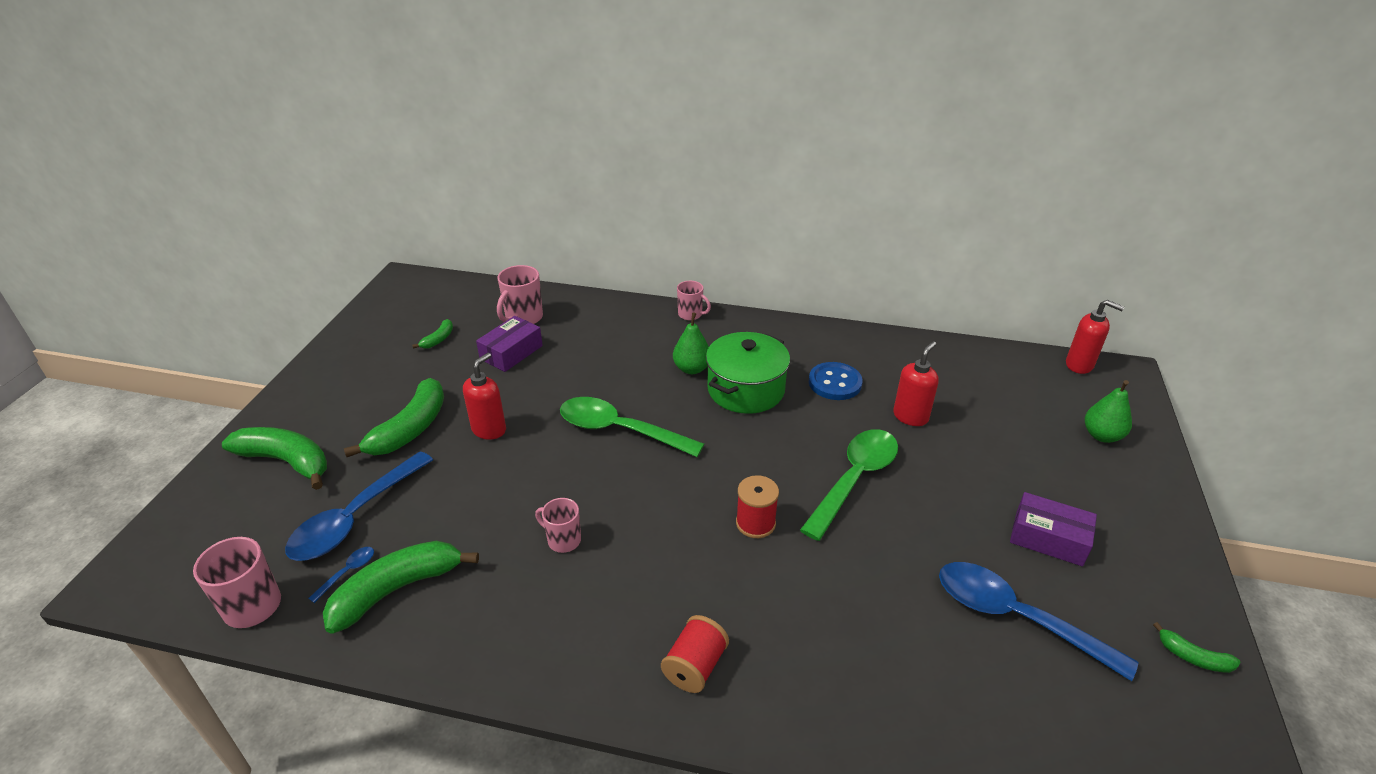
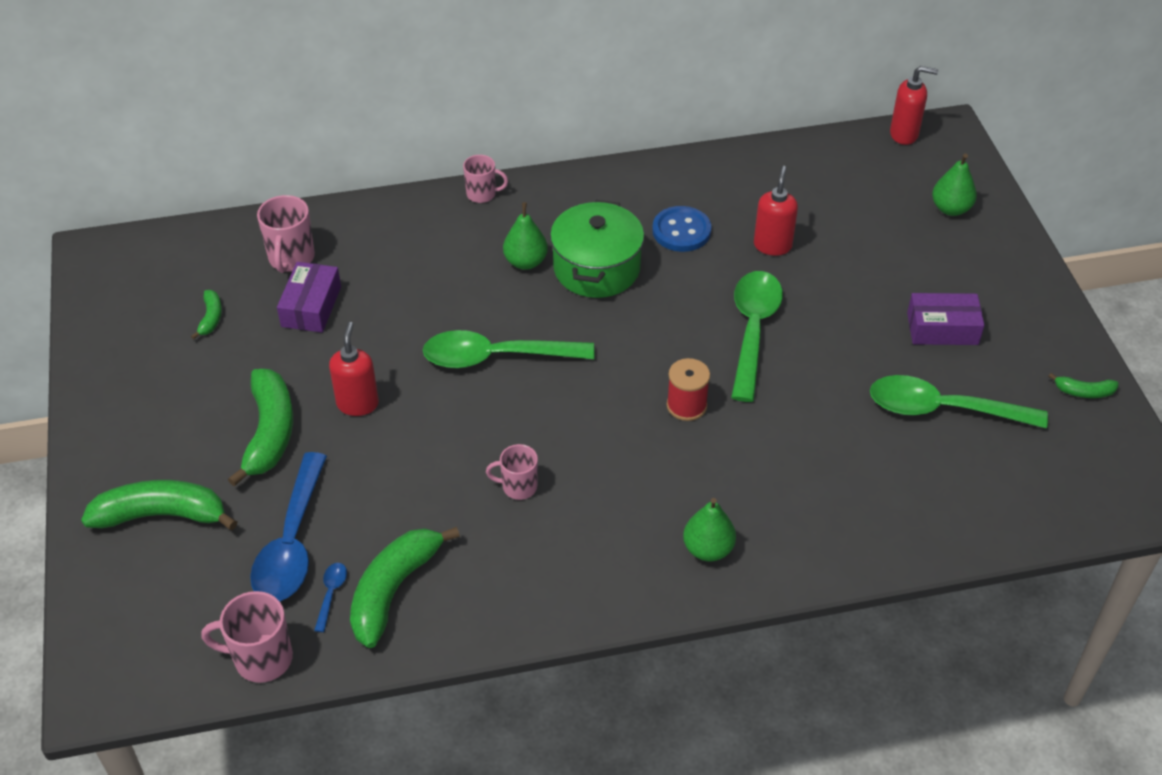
camera: 25 degrees left, 10 degrees up
red spool [661,615,729,693] -> green pear [683,498,736,561]
blue spoon [939,562,1139,681] -> green spoon [870,375,1048,429]

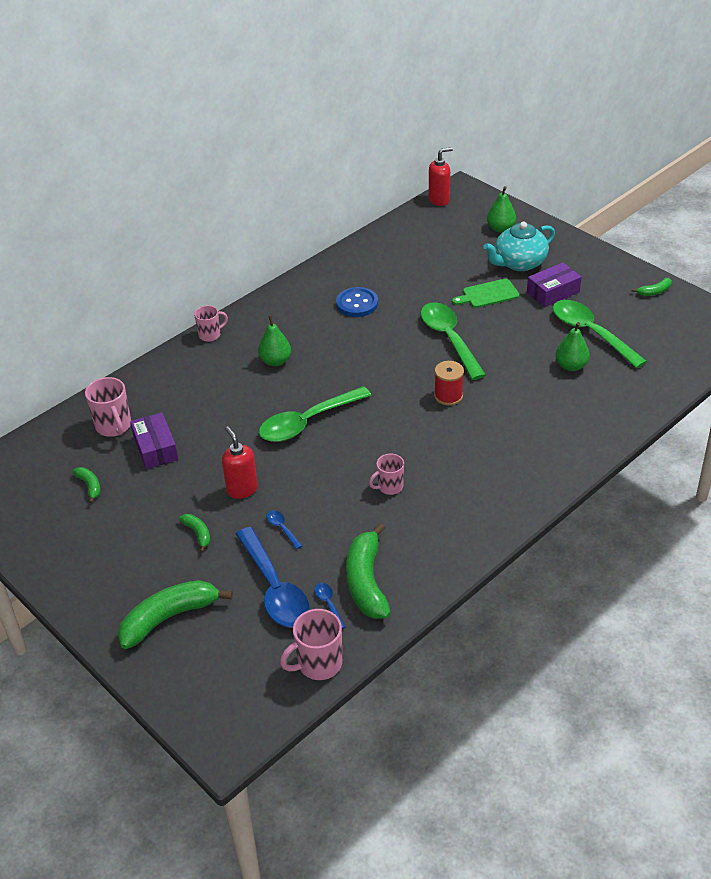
camera: 30 degrees left, 5 degrees down
green banana [228,369,293,487] -> green banana [179,514,210,553], size x0.48
green pot [550,200,644,298] -> none
green pear [683,498,736,561] -> green pear moved to [555,322,590,371]
red soap dispenser [754,166,798,256] -> none
green spoon [870,375,1048,429] -> green spoon turned 75 degrees clockwise [553,300,647,368]
none -> blue spoon [266,510,302,549]
none -> green cutting board [452,278,520,308]
none -> turquoise teapot [483,222,555,271]

